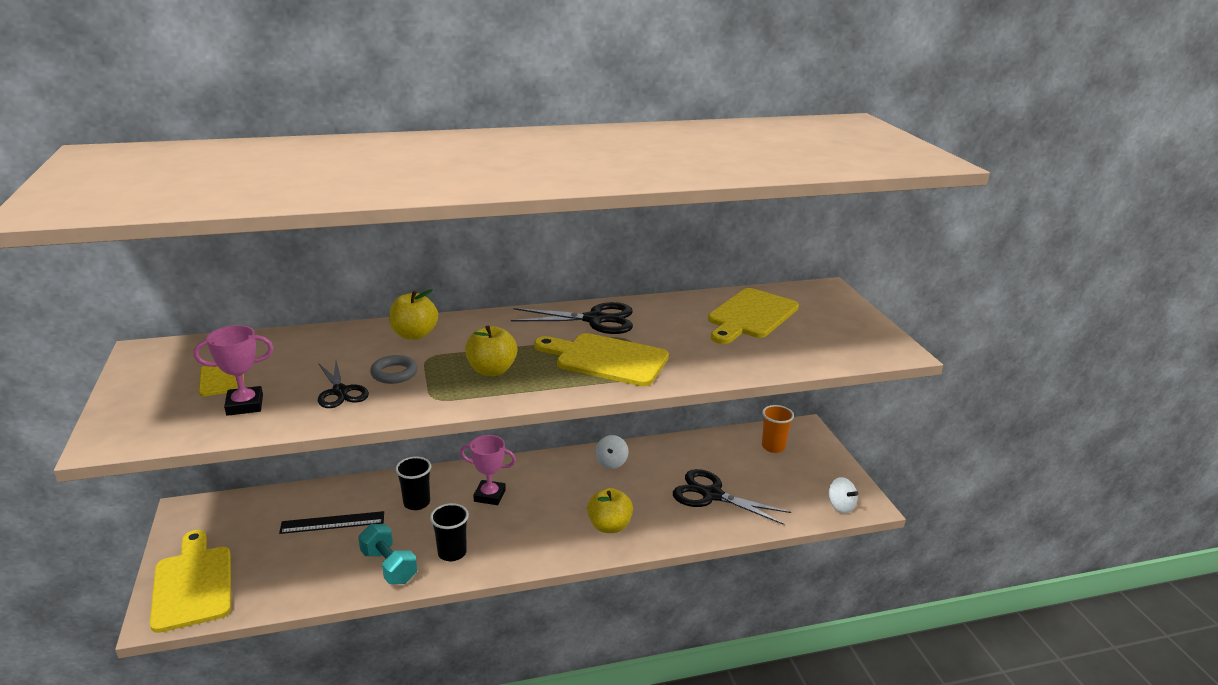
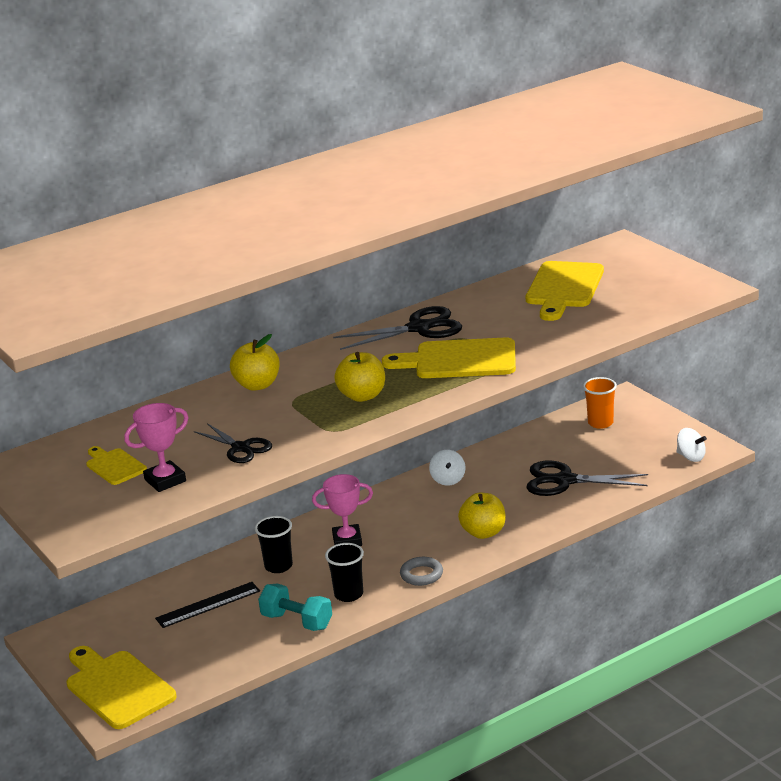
camera: 15 degrees left, 0 degrees up
grey ring [370,355,418,384] -> grey ring moved to [400,557,443,586]

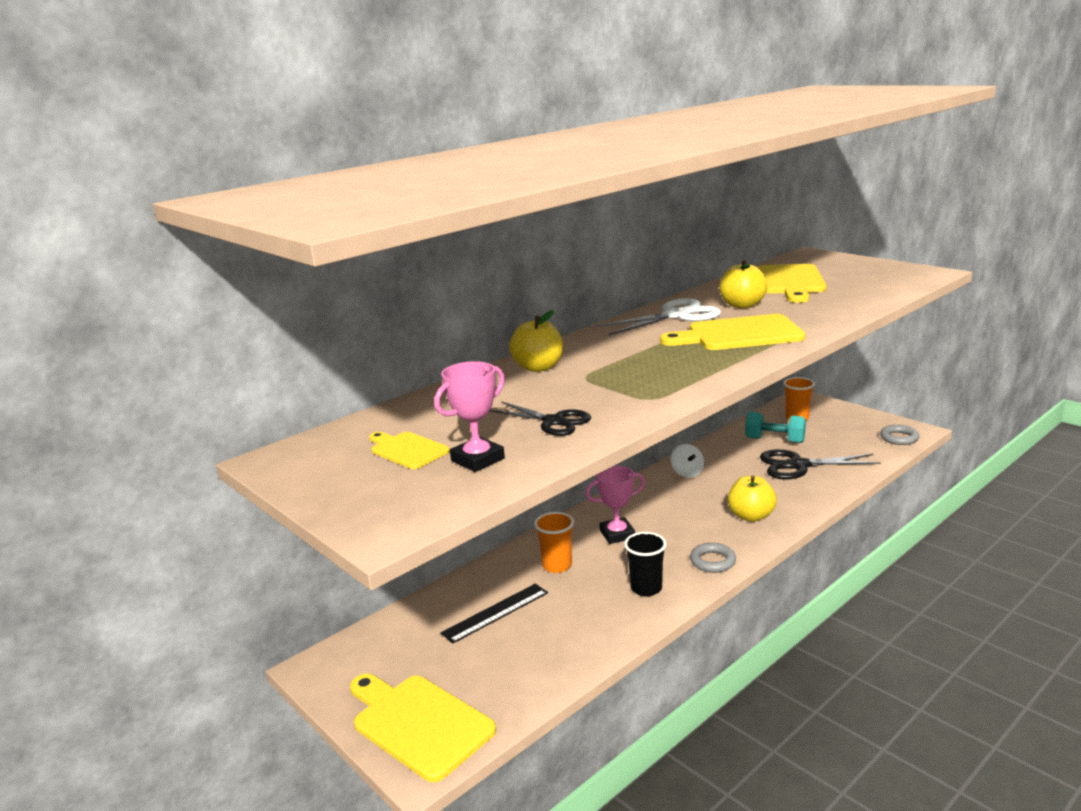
camera: 10 degrees left, 5 degrees down
black cup [255,516,293,573] -> orange cup [534,512,574,573]
turquoise dumbbell [258,584,332,631] -> turquoise dumbbell moved to [745,412,806,443]
black scissors [333,306,462,350] -> white scissors [596,298,721,335]
yellow apple [334,352,385,402] -> yellow apple moved to [719,260,767,309]
white spinning top [677,428,707,462] -> grey ring [880,425,919,445]

